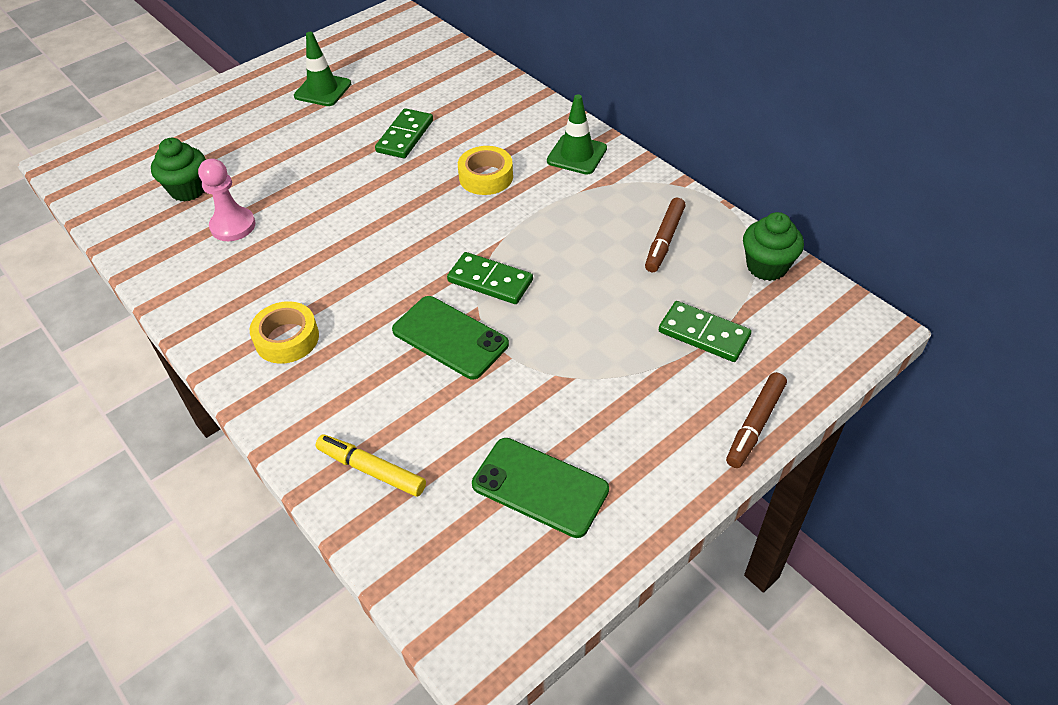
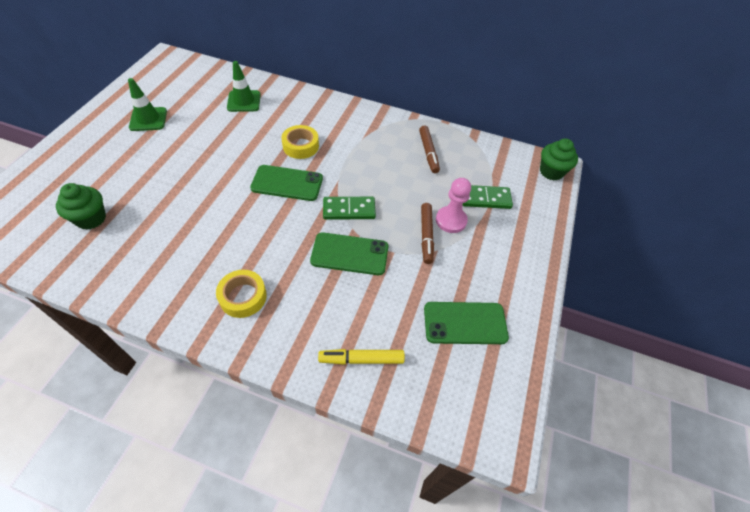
camera: 35 degrees left, 5 degrees up
pink pawn [198,158,256,241] -> pink pawn moved to [436,178,471,233]
green domino [375,108,433,158] -> none
green traffic cone [547,94,607,175] -> green traffic cone moved to [227,61,261,112]
brown marker [726,372,787,468] -> brown marker moved to [421,203,434,264]
green cupcake [743,212,804,281] -> green cupcake moved to [540,138,578,181]
none -> green phone [250,165,323,201]

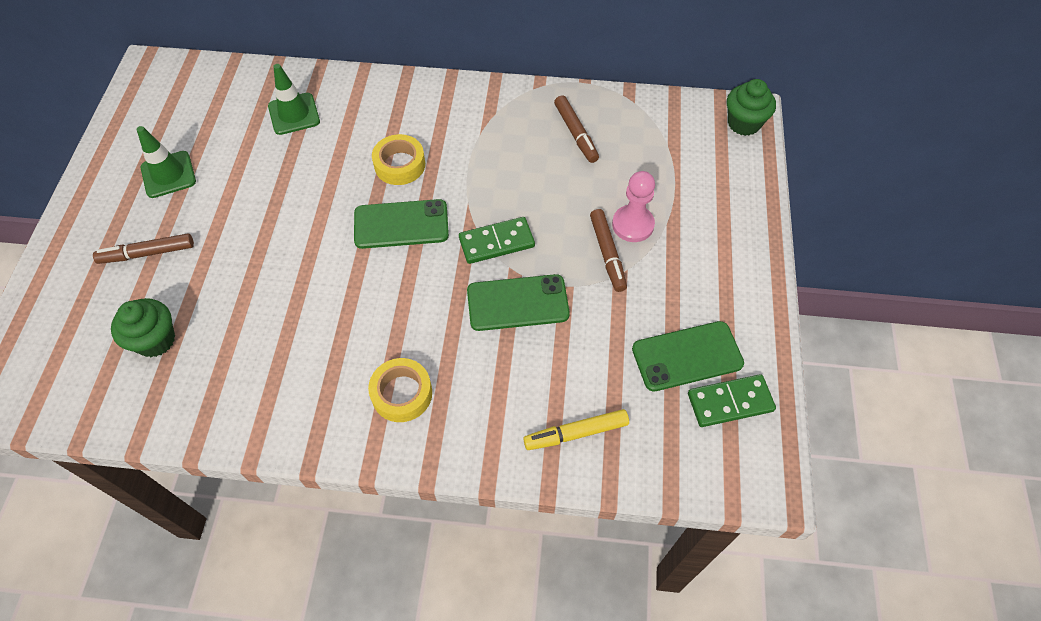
camera: 10 degrees left, 5 degrees up
green domino [463,185,513,209] -> green domino moved to [688,374,776,427]
none -> brown marker [93,233,194,264]

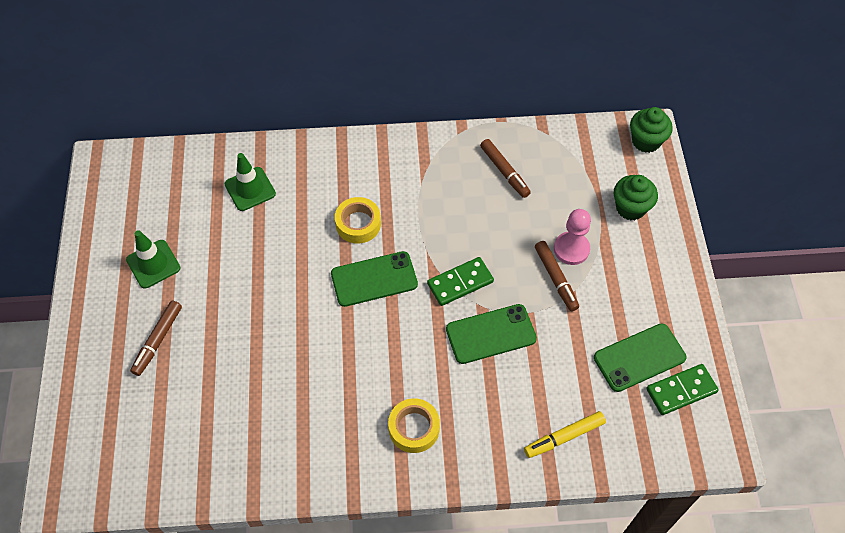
camera: 10 degrees left, 0 degrees up
brown marker [93,233,194,264] -> brown marker turned 45 degrees counterclockwise [130,301,182,376]
green cupcake [111,298,175,357] -> green cupcake moved to [614,175,658,220]

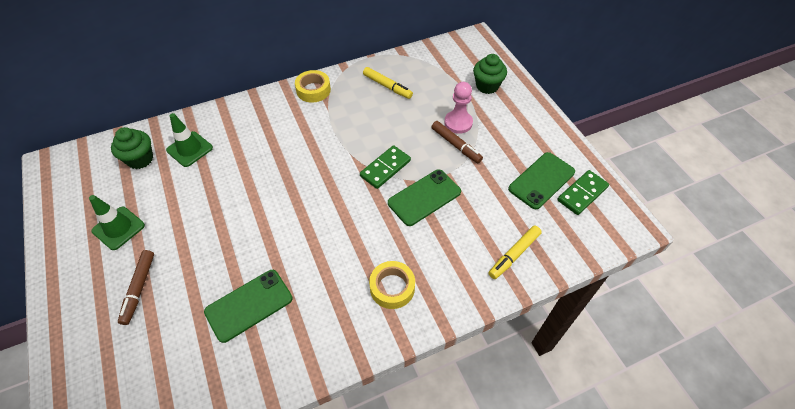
camera: 20 degrees left, 5 degrees down
green phone [331,251,418,307] -> green phone moved to [204,270,293,343]
yellow tape [335,197,381,244] -> yellow tape moved to [295,70,331,102]
brown marker [480,139,531,198] -> yellow marker [363,67,413,99]
green cupcake [630,107,673,153] -> green cupcake moved to [111,127,153,169]

